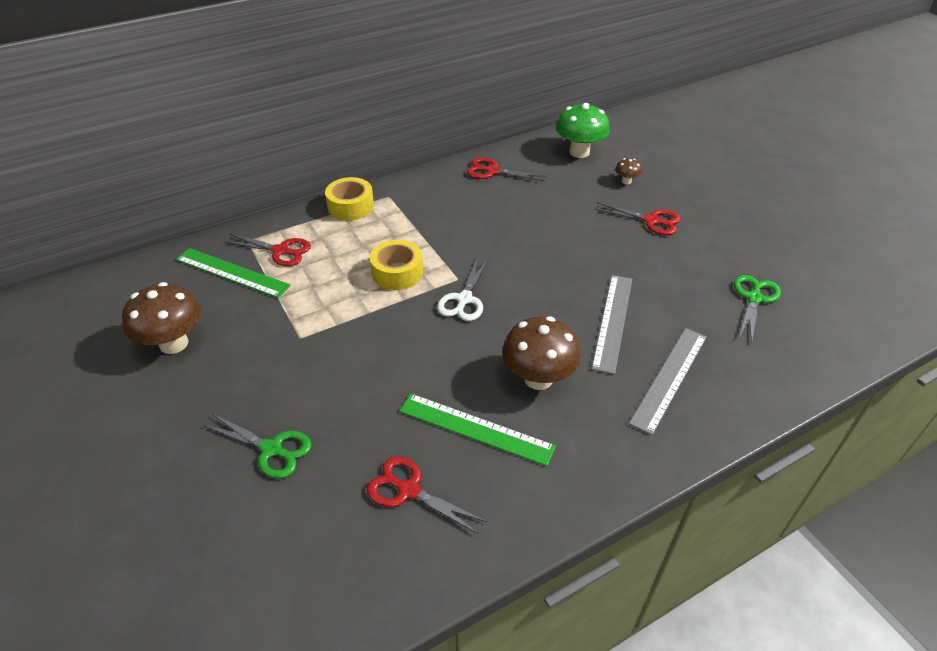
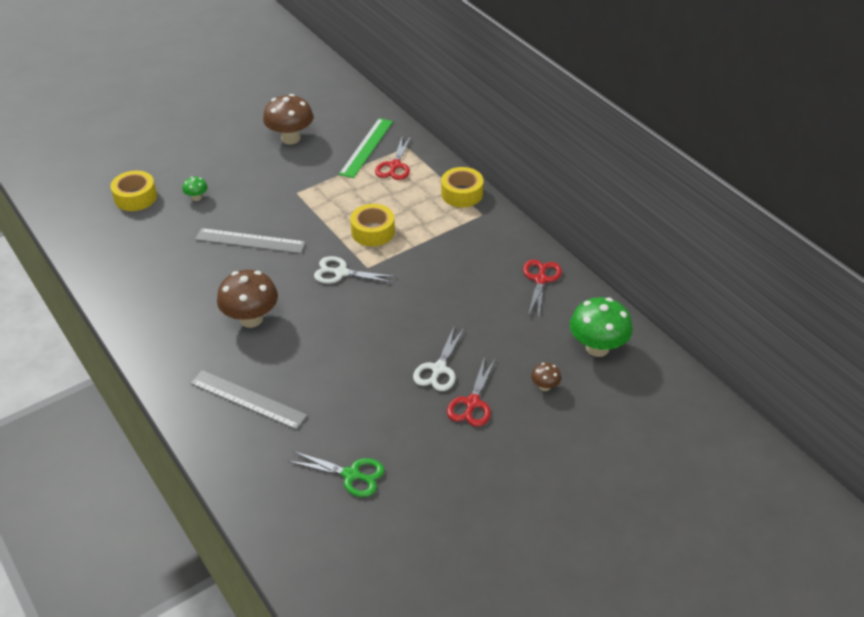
camera: 85 degrees right, 0 degrees up
green scissors [203,414,312,478] -> green mushroom [182,177,208,201]
red scissors [367,456,487,534] -> none
green ruler [399,394,556,466] -> none
grey ruler [592,275,632,374] -> grey ruler moved to [195,228,306,254]
none -> yellow tape [111,171,157,211]
none -> white scissors [413,327,465,391]

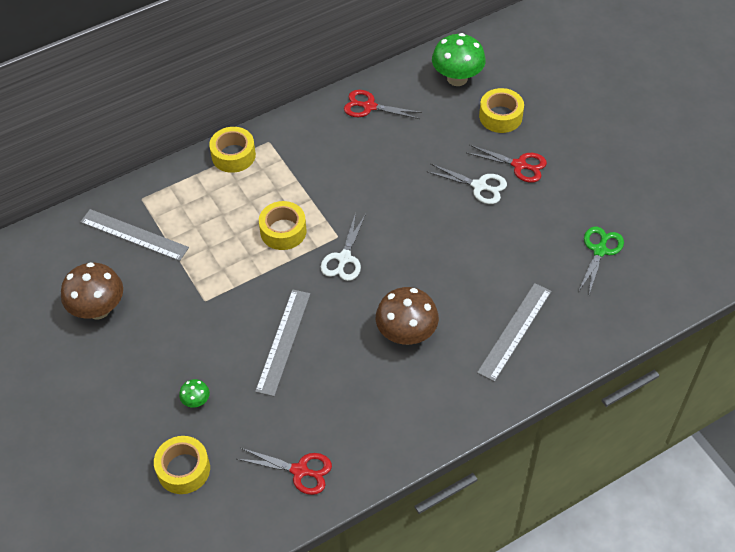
camera: 85 degrees left, 10 degrees up
green ruler [339,118,393,178] -> grey ruler [80,209,189,261]
red scissors [375,135,411,180] -> red scissors moved to [237,448,332,495]
brown mushroom [531,363,561,391] -> yellow tape [479,88,524,133]

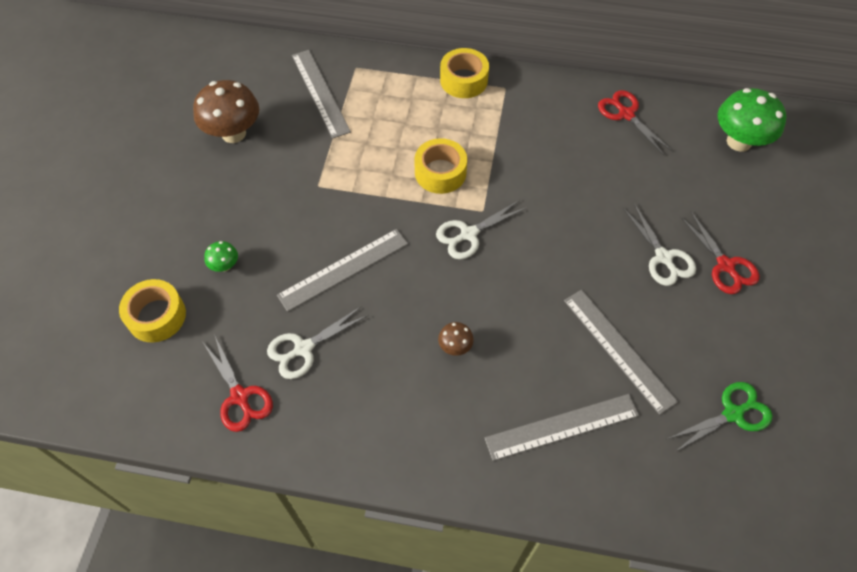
camera: 40 degrees right, 5 degrees up
brown mushroom [376,287,439,345] -> brown mushroom [438,322,474,356], size x0.47
yellow tape [479,88,524,133] -> none
none -> white scissors [267,306,369,379]
none -> grey ruler [564,290,678,415]

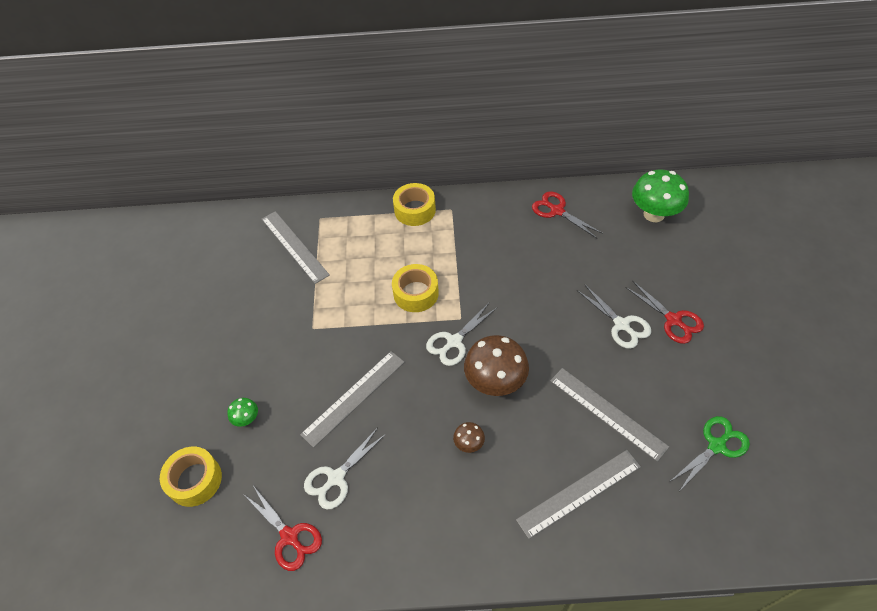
camera: 10 degrees left, 5 degrees down
brown mushroom [193,80,259,143] -> brown mushroom moved to [464,335,529,396]

